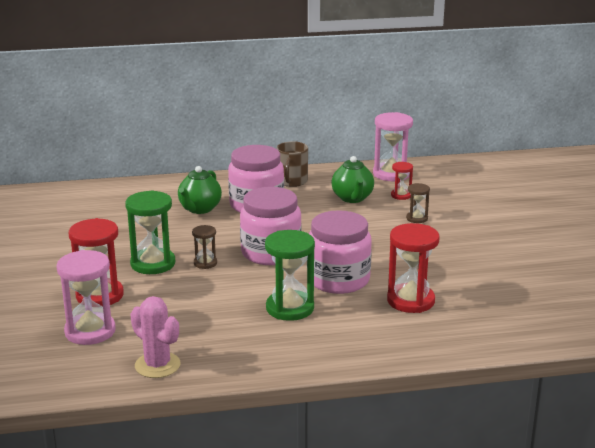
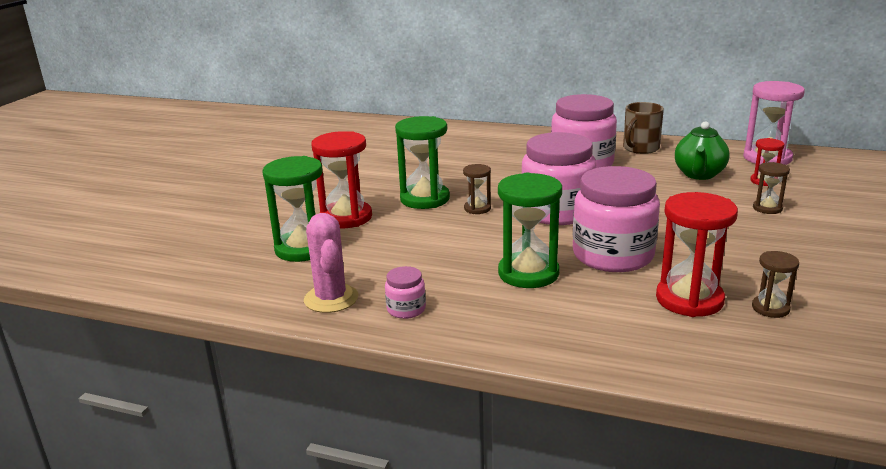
camera: 30 degrees right, 0 degrees up
pink hourglass [56,250,116,345] -> green hourglass [262,156,323,262]
green teapot [178,166,222,214] -> none
none -> pink jar [385,266,426,319]
none -> brown hourglass [752,251,799,318]

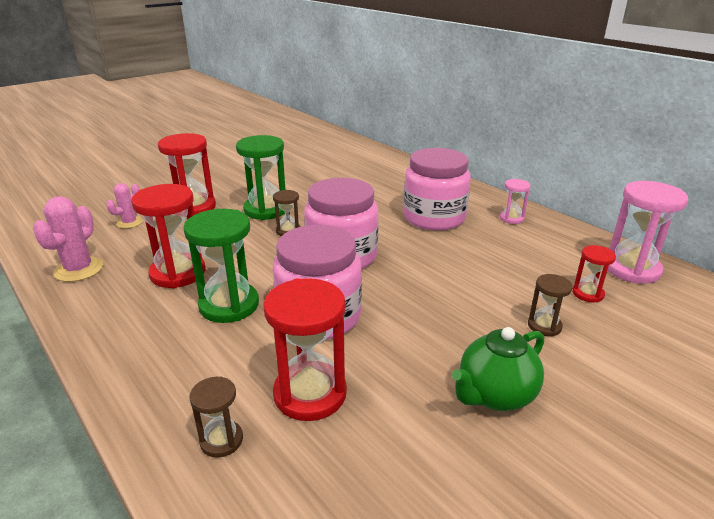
camera: 30 degrees right, 5 degrees up
green hourglass [262,156,323,262] -> pink cactus [106,183,143,229]
pink jar [385,266,426,319] -> none
brown mug [623,102,664,154] -> pink hourglass [500,179,530,224]
green teapot [675,121,730,180] -> green teapot moved to [452,327,544,411]
brown hourglass [752,251,799,318] -> brown hourglass moved to [189,377,243,458]
none -> red hourglass [131,184,206,288]

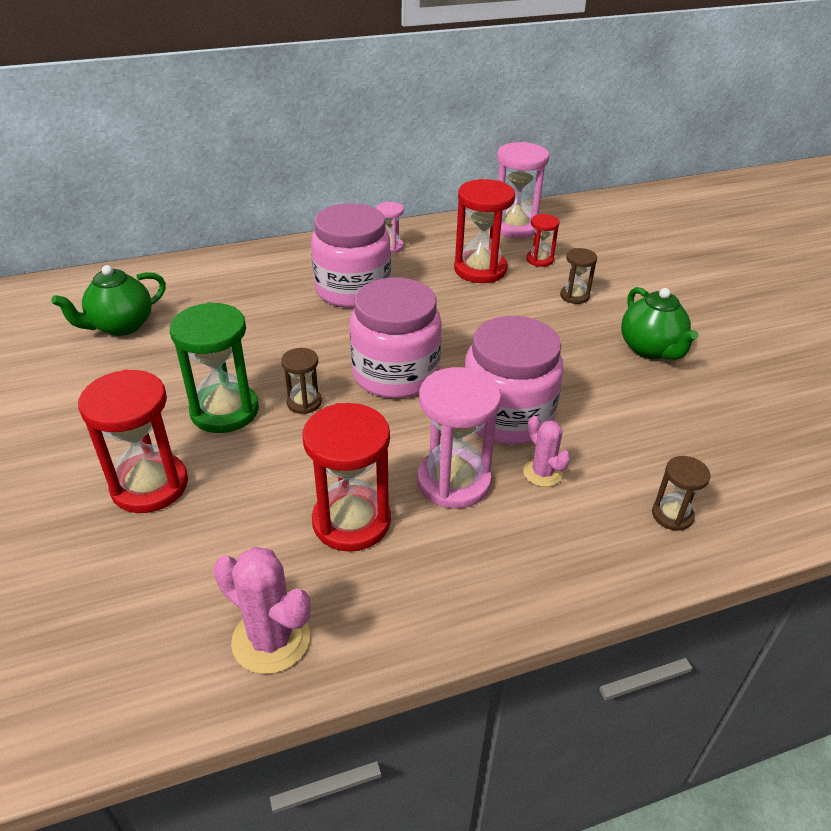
camera: 70 degrees left, 10 degrees up
pink cactus [106,183,143,229] -> pink cactus moved to [523,416,571,487]
green hourglass [183,209,259,323] -> pink hourglass [417,367,501,508]
red hourglass [263,278,347,421] -> red hourglass moved to [454,179,515,283]
none -> green teapot [51,265,166,336]

